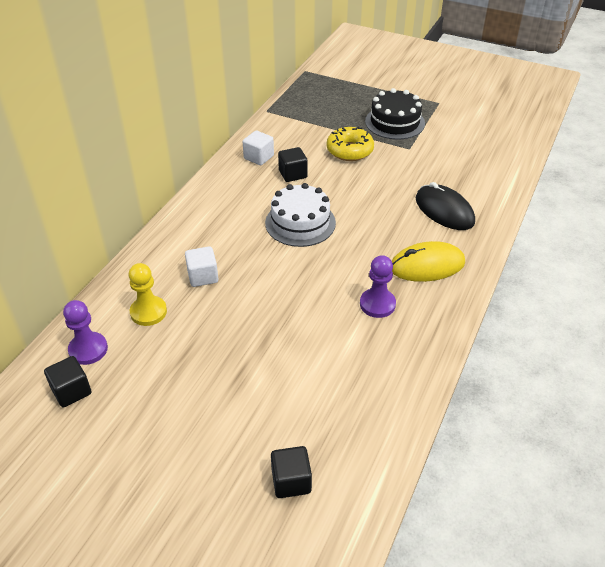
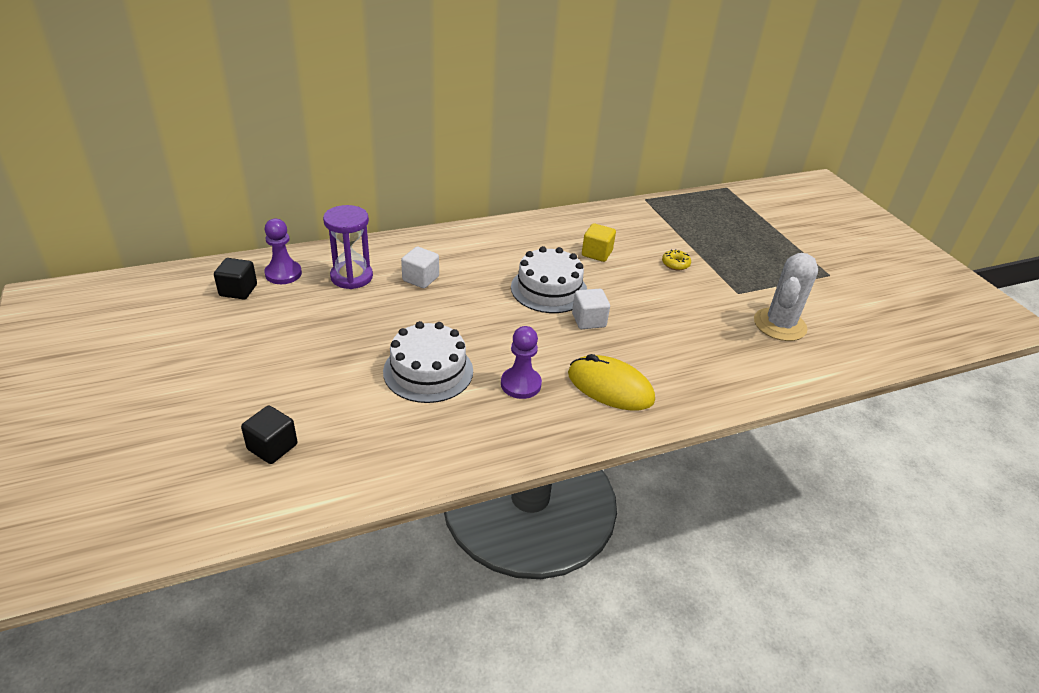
camera: 40 degrees right, 5 degrees down
yellow pawn [129,263,167,326] -> purple hourglass [323,205,373,289]
white cube [243,130,274,165] -> white cube moved to [572,289,610,329]
black cube [278,147,308,182] -> yellow cube [582,223,616,262]
yellow donut [327,127,374,161] -> yellow donut [662,249,691,270], size x0.53
black cake [365,88,425,139] -> none
black mouse [416,182,475,230] -> none
none -> white cake [383,321,473,403]
none -> white cactus [754,253,818,341]

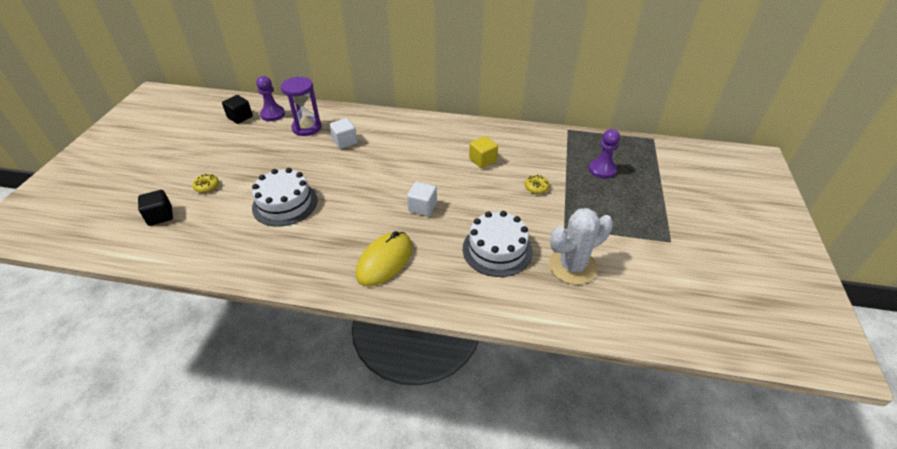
camera: 35 degrees right, 5 degrees up
purple pawn [501,326,542,399] -> purple pawn moved to [589,129,620,179]
white cake [511,246,587,313] -> white cake moved to [463,211,533,277]
yellow mouse [568,354,655,411] -> yellow mouse turned 60 degrees clockwise [356,231,412,286]
none -> yellow donut [193,174,219,193]

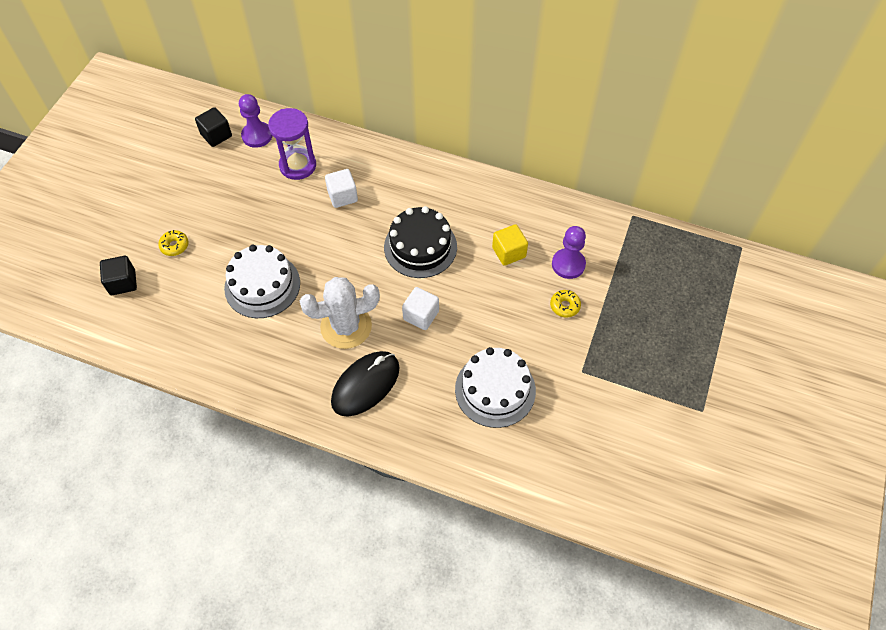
camera: 10 degrees right, 15 degrees up
yellow mouse [356,231,412,286] -> black mouse [331,351,400,417]
white cactus [549,208,613,285] -> white cactus moved to [300,277,380,349]
purple pawn [589,129,620,179] -> purple pawn moved to [552,226,586,279]
none -> black cake [384,206,457,278]

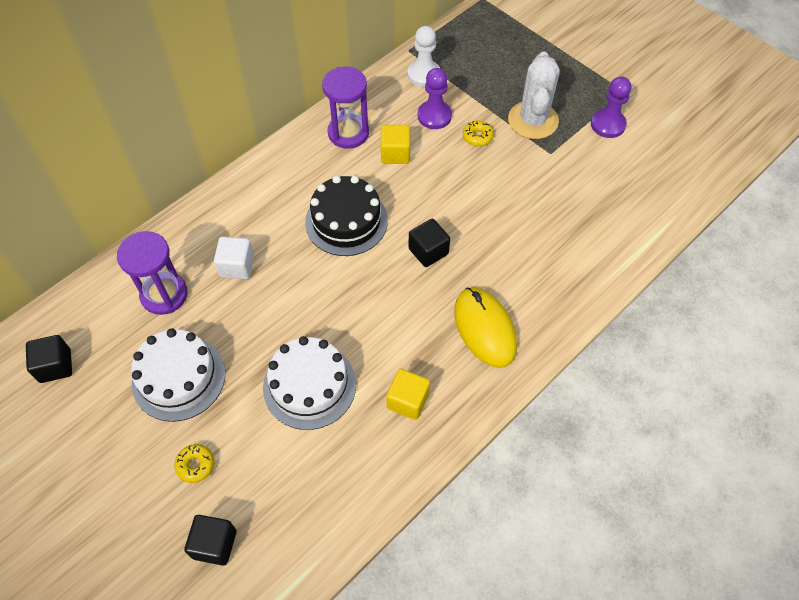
camera: 65 degrees left, 0 degrees up
purple pawn [239,94,272,148] -> purple pawn moved to [591,77,631,138]
white cactus [300,277,380,349] -> white cactus moved to [508,52,560,139]
black mouse [331,351,400,417] -> yellow mouse [454,287,517,368]
white cube [402,287,439,330] -> black cube [409,219,450,267]
white cake [455,347,536,428] -> white cake moved to [131,328,225,422]
none -> purple hourglass [322,66,369,149]
none -> yellow cube [386,369,430,420]
none -> white pawn [408,26,440,87]

